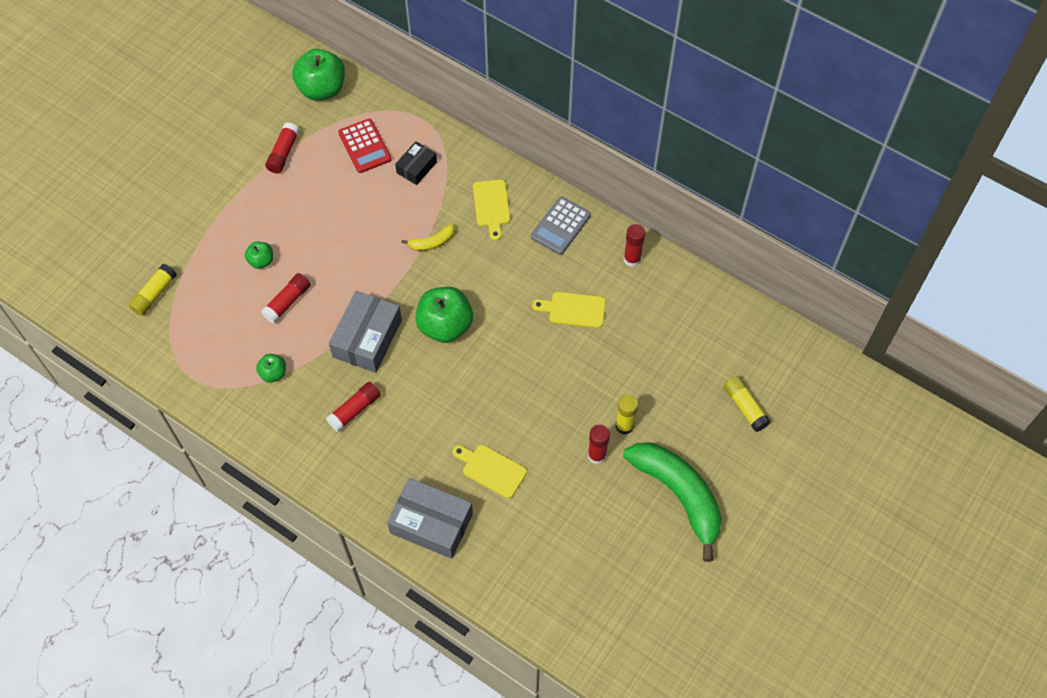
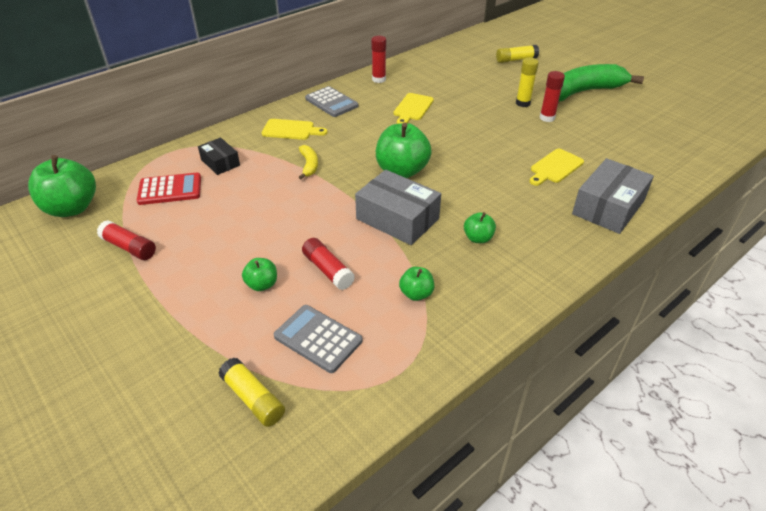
camera: 75 degrees left, 20 degrees down
red glue stick [326,382,381,432] -> green apple [464,212,496,243]
none -> grey calculator [274,305,363,373]

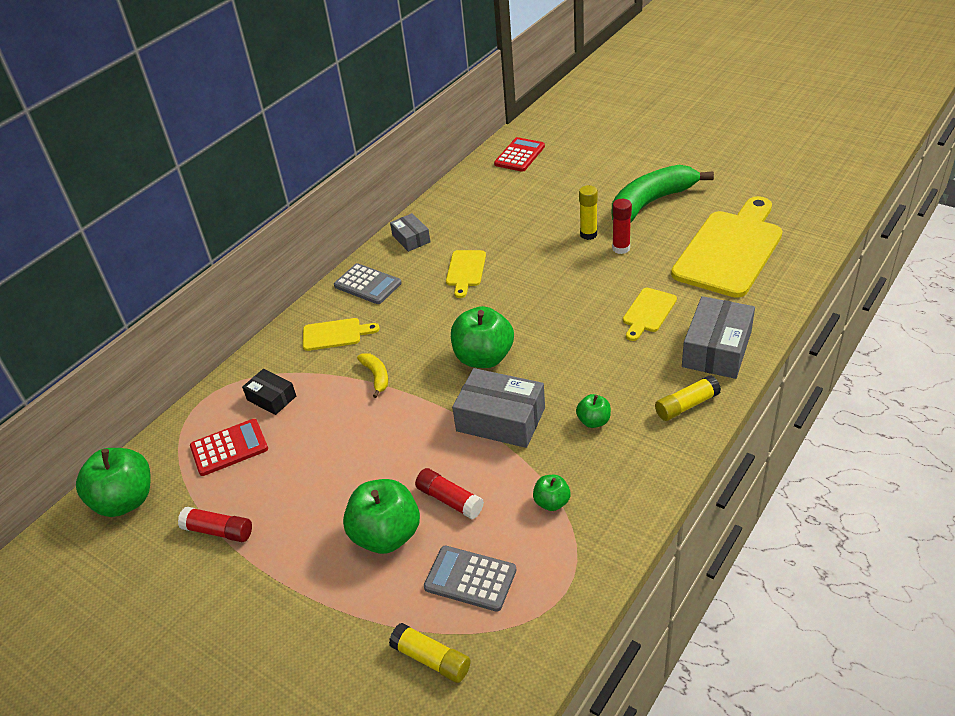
camera: 10 degrees left, 0 degrees up
green apple [242,258,277,291] -> green apple [343,479,420,554], size x1.98
red glue stick [371,36,386,83] -> grey box [390,213,430,252]
yellow glue stick [496,45,539,63] -> yellow glue stick moved to [655,375,721,421]
none -> red calculator [494,137,545,172]
none -> yellow cutting board [671,196,783,298]

